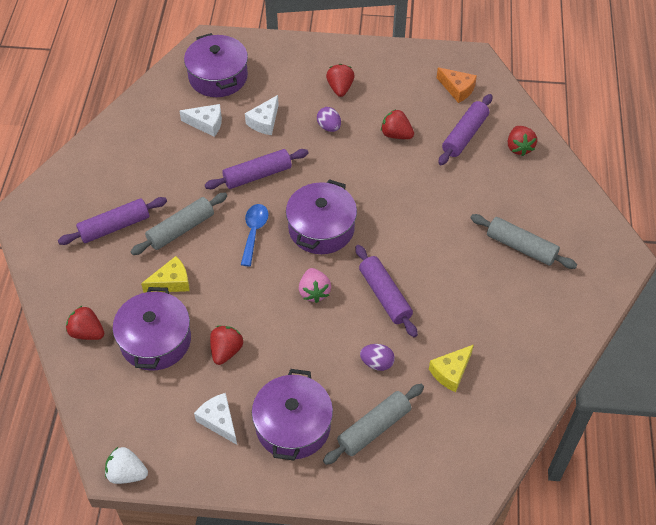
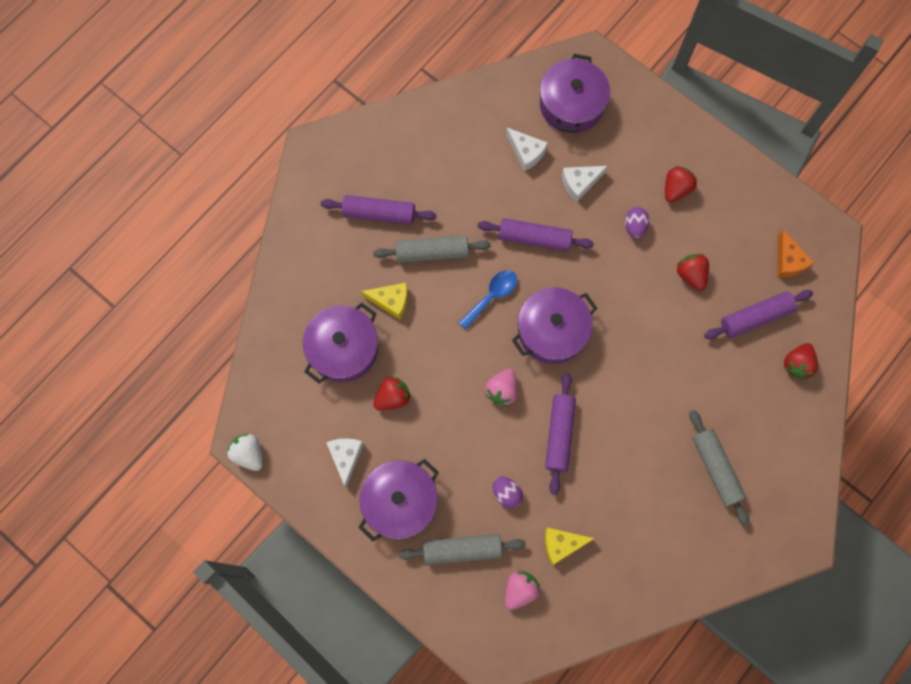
camera: 35 degrees right, 20 degrees up
red strawberry [66,305,105,340] -> none
none -> pink strawberry [505,570,540,610]

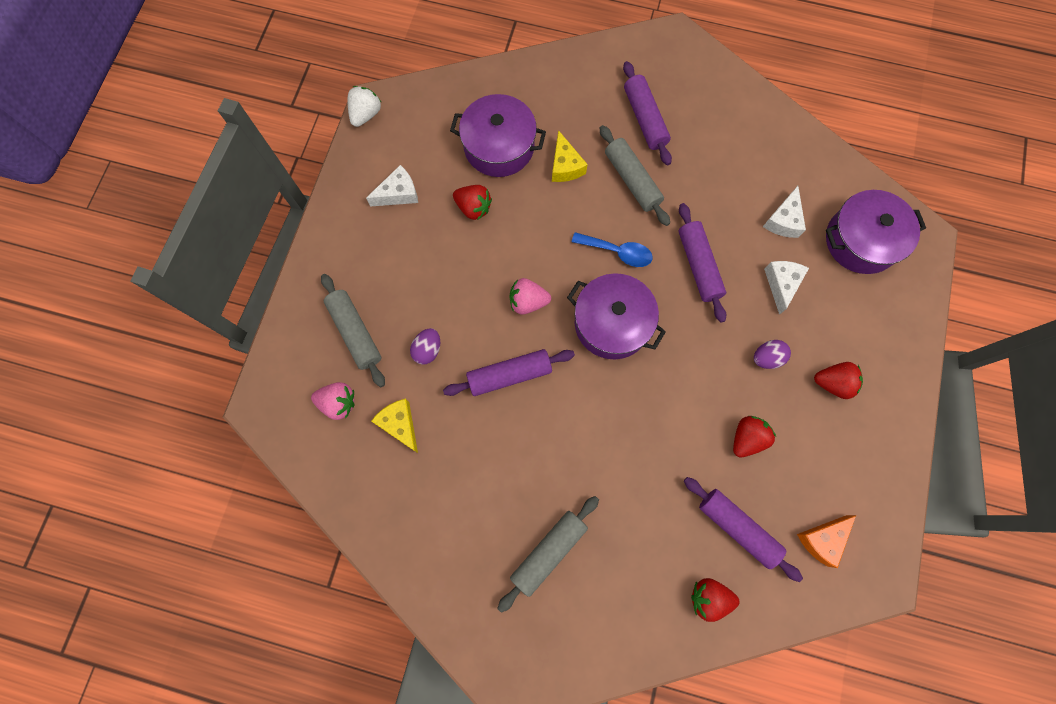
camera: 65 degrees right, 0 degrees up
purple pot [358,459,439,542] -> none
white cheese [562,166,608,202] -> white cheese turned 60 degrees clockwise [764,261,809,315]

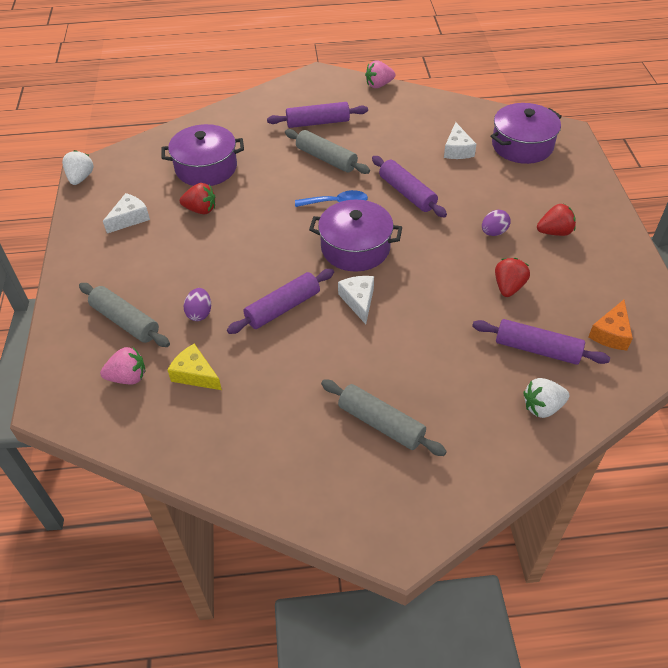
camera: 20 degrees left, 25 degrees down
grey rolling pin [497,496,599,613] -> grey rolling pin turned 75 degrees counterclockwise [321,379,447,456]
pink strawberry [510,278,551,315] -> pink strawberry moved to [365,61,395,88]
yellow cheese [552,130,588,182] -> none
purple rolling pin [623,61,672,165] -> purple rolling pin turned 60 degrees counterclockwise [267,102,368,128]
red strawberry [691,578,740,622] -> white strawberry [523,378,569,418]
white cheese [764,261,809,315] -> white cheese moved to [338,276,374,324]

